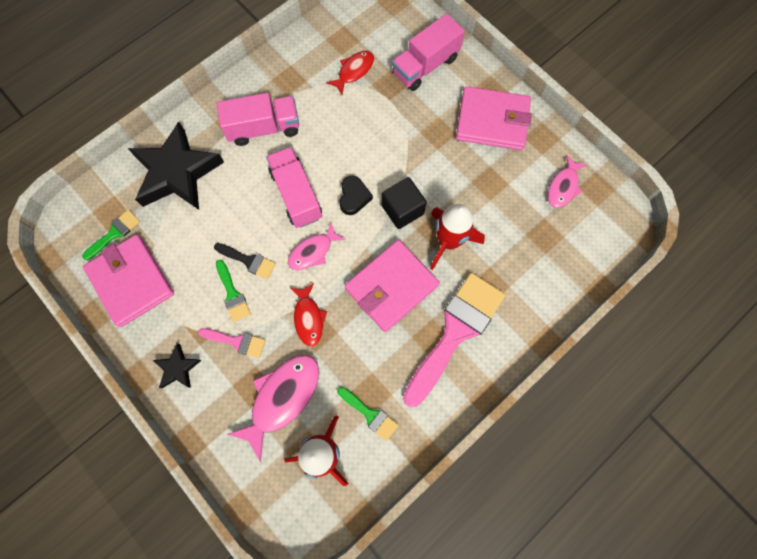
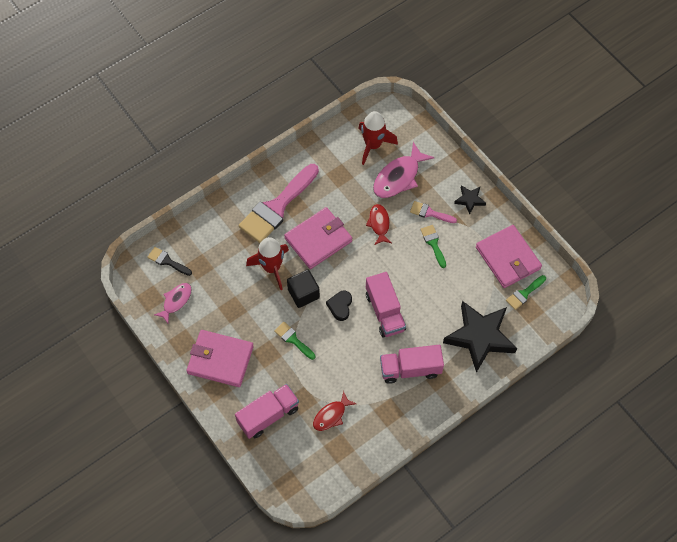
camera: 175 degrees left, 10 degrees down
black brush [214,243,276,279] -> black brush moved to [147,247,192,276]
pink fish [288,223,346,270] -> none
green brush [337,387,399,441] -> green brush moved to [274,322,315,360]

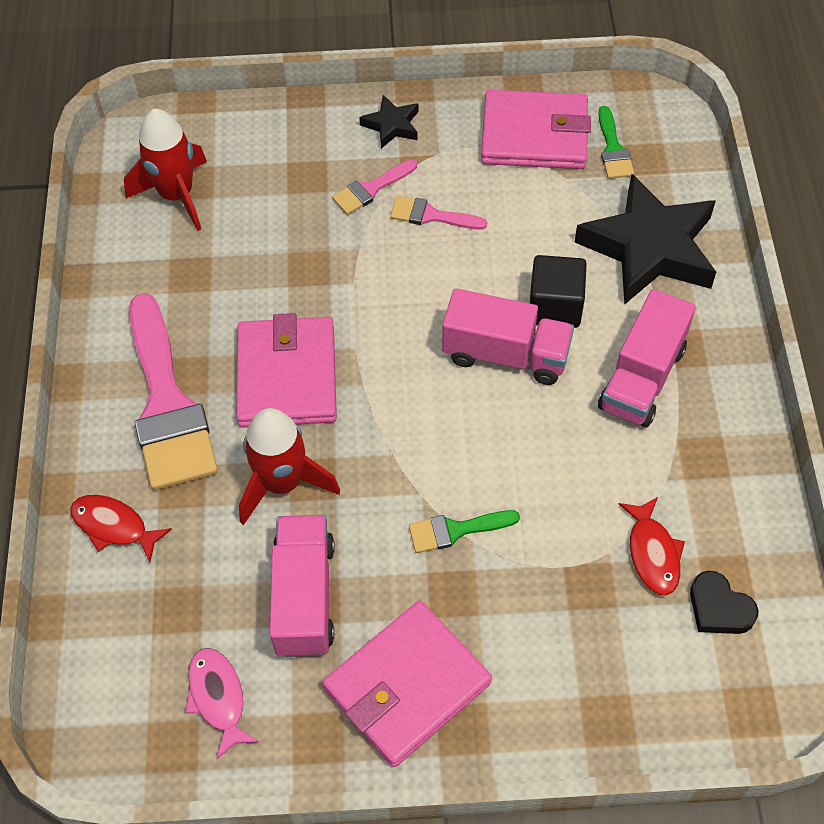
camera: 55 degrees left, 5 degrees down
black brush [147,247,192,276] -> none
pink truck [235,384,299,439] -> pink truck moved to [270,515,335,657]
black cube [287,270,320,308] -> black cube moved to [530,255,587,328]
black heart [326,291,352,321] -> black heart moved to [690,571,758,634]
red fish [366,204,392,245] -> red fish moved to [70,495,172,562]
pink fish [373,142,435,198] -> none
green brush [420,225,446,268] -> pink brush [390,196,487,230]

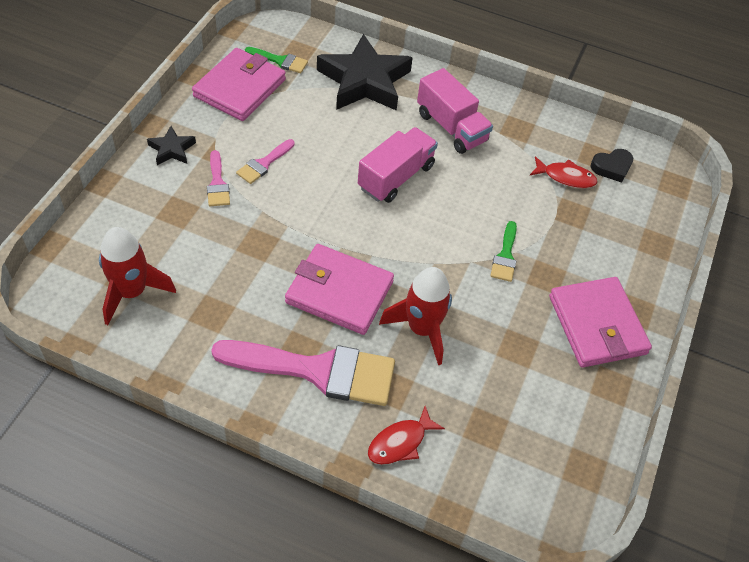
camera: 70 degrees left, 5 degrees down
pink fish [185,648,259,759] -> none
pink truck [270,515,335,657] -> none
black cube [530,255,587,328] -> none

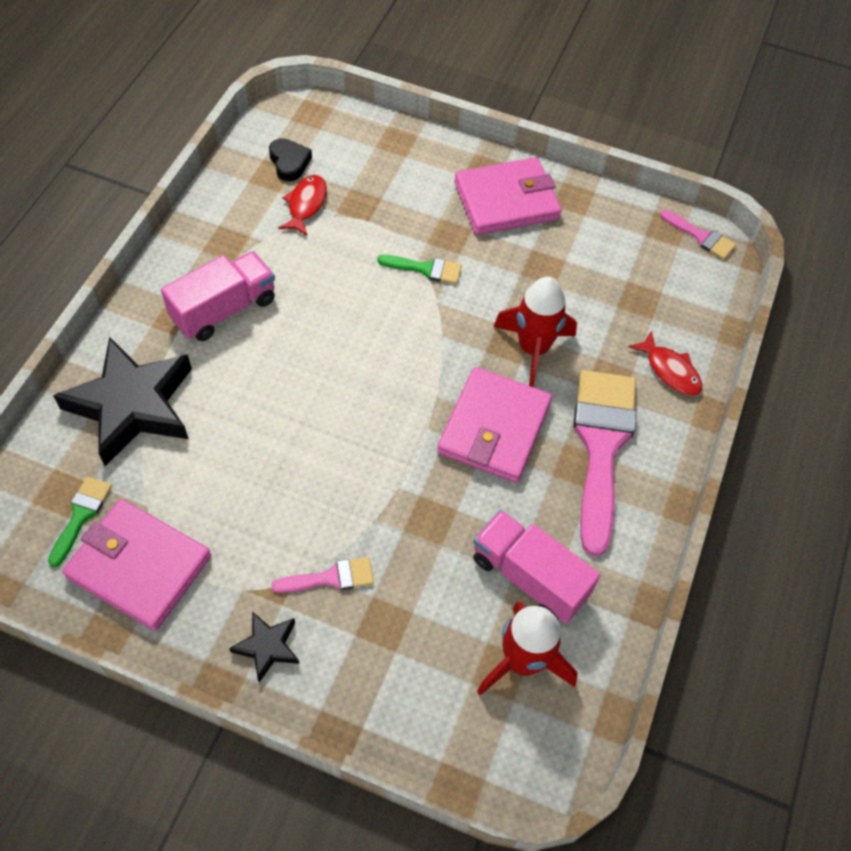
camera: 90 degrees left, 5 degrees up
pink brush [236,139,295,184] -> pink brush moved to [660,210,736,259]
pink truck [358,127,438,203] -> pink truck moved to [473,510,600,624]

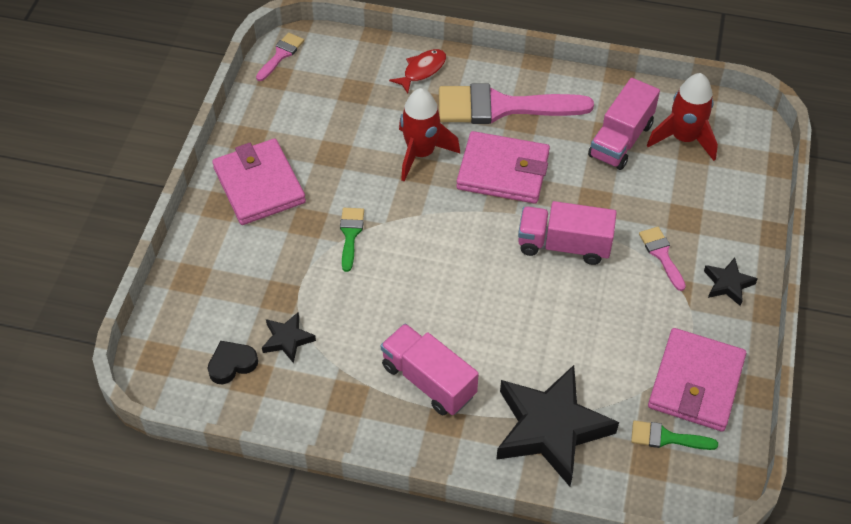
camera: 95 degrees left, 5 degrees down
red fish [279,175,327,236] -> black star [262,312,316,363]
none -> pink truck [518,201,617,265]

